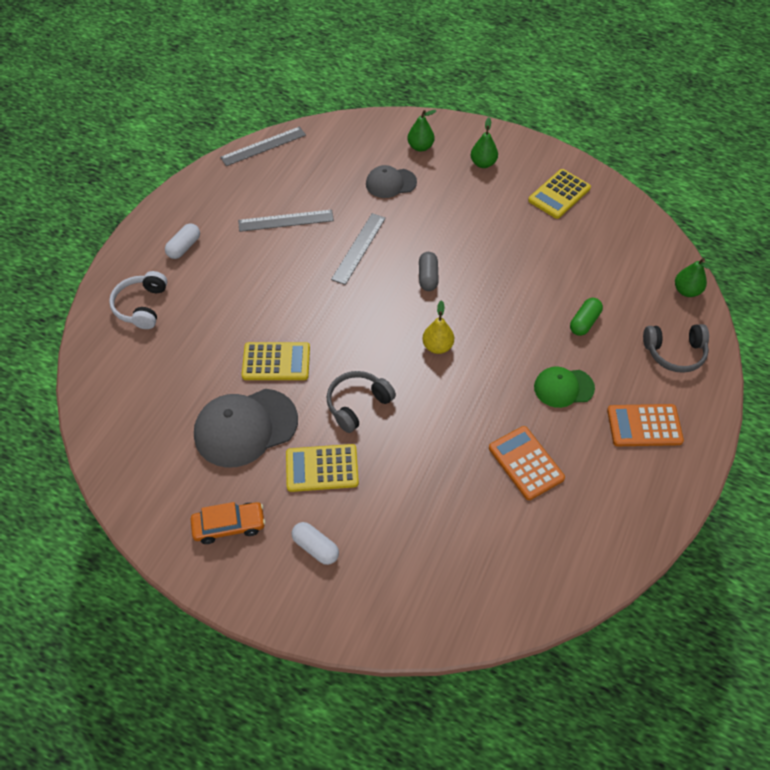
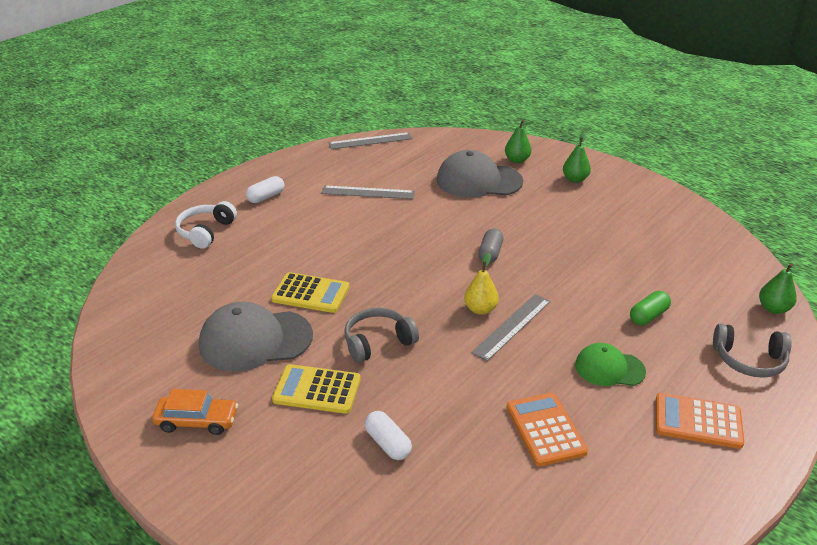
camera: 15 degrees right, 20 degrees down
white capsule [292,522,339,565] -> white capsule moved to [365,411,412,460]
grey ruler [331,213,386,285] -> grey ruler moved to [471,294,550,361]
grey cap [366,165,417,198] -> grey cap [437,150,523,198], size x1.70
yellow calculator [528,169,591,219] -> none

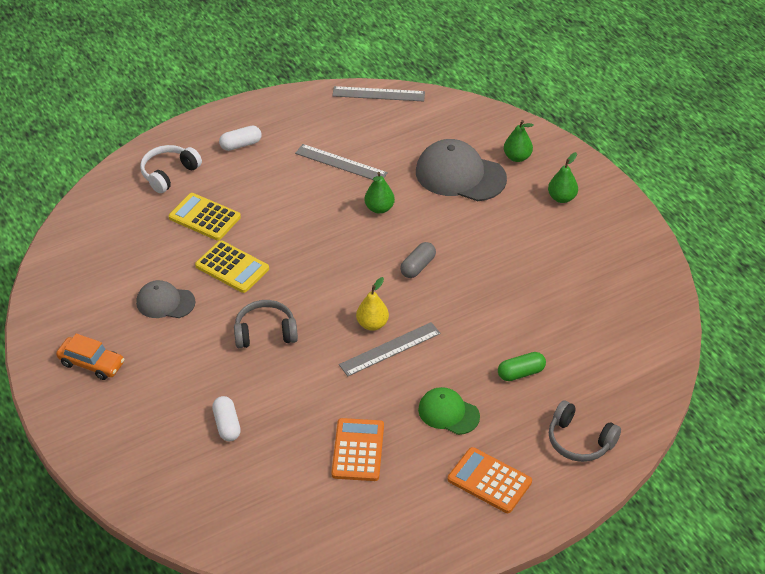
camera: 20 degrees right, 10 degrees up
grey cap [199,302,313,372] -> grey cap [136,280,195,318], size x0.59
yellow calculator [272,364,361,414] -> yellow calculator moved to [169,193,241,240]
green pear [759,263,800,314] -> green pear moved to [364,172,395,214]

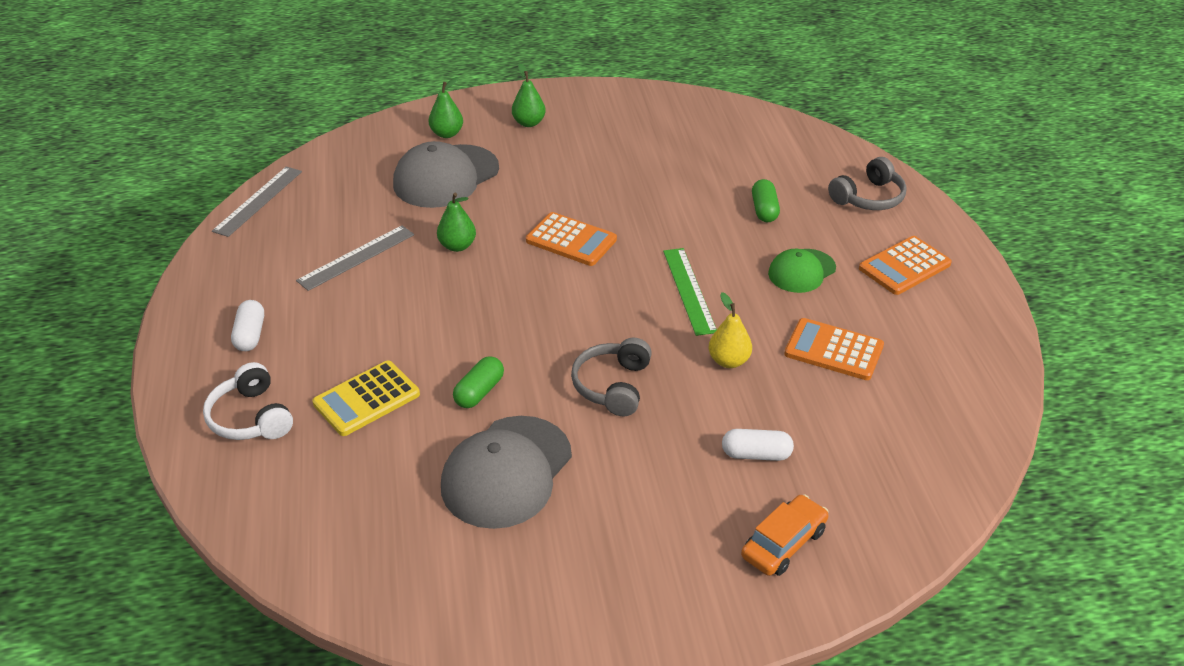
camera: 70 degrees left, 5 degrees down
orange car [56,333,124,380] -> orange car moved to [741,494,829,576]
grey cap [136,280,195,318] -> grey cap [441,416,572,529], size x1.70
yellow calculator [195,241,269,293] -> green capsule [453,356,504,408]
grey ruler [339,322,441,376] -> green ruler [663,248,717,336]
yellow pear [356,277,389,331] -> yellow pear moved to [709,292,752,368]
grey capsule [400,242,436,278] -> orange calculator [526,212,617,266]

